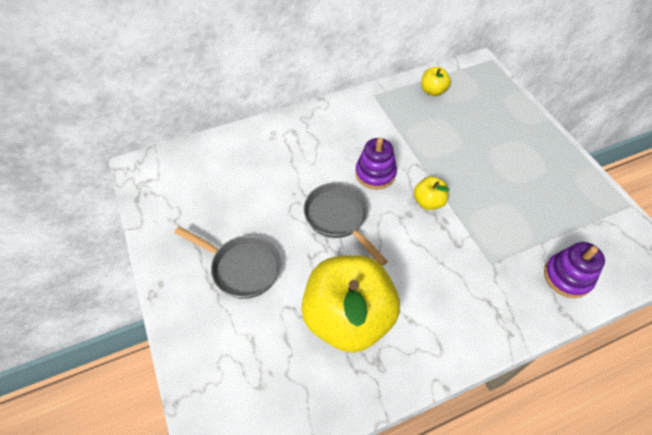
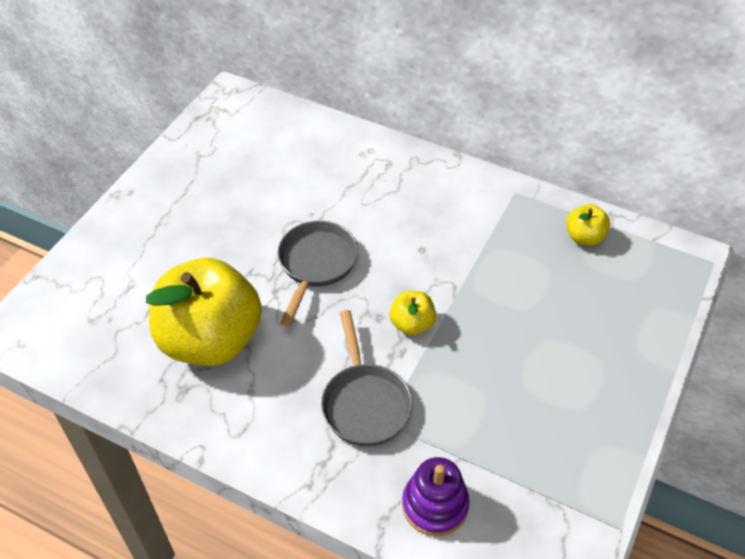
camera: 50 degrees right, 5 degrees down
grey pan [174,226,281,299] -> grey pan moved to [321,310,413,446]
purple stacking toy [355,138,397,189] -> none

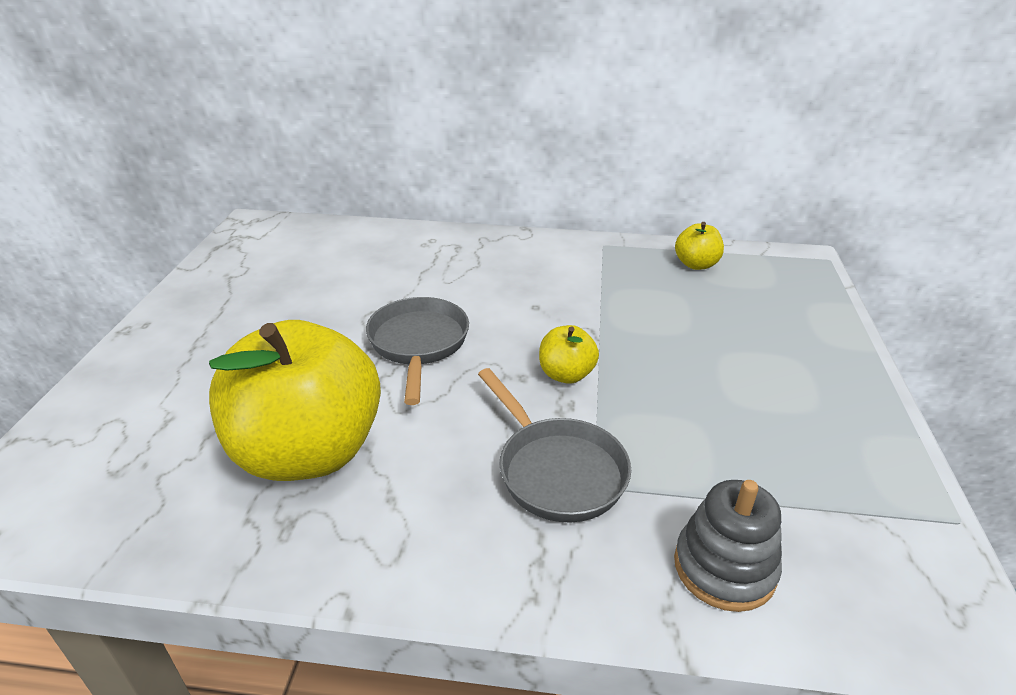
camera: 20 degrees left, 15 degrees down
purple stacking toy [402,457,470,536] -> grey stacking toy [674,480,782,612]

